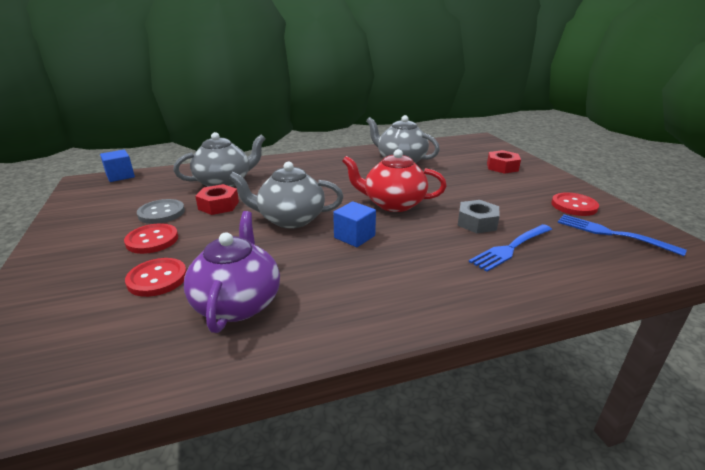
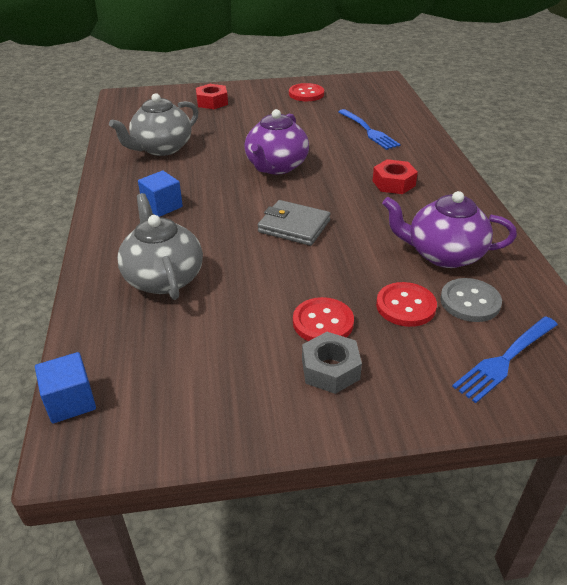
camera: 80 degrees left, 10 degrees up
grey button [137,199,185,224] -> grey button moved to [440,278,502,322]
red nut [195,184,239,215] -> red nut moved to [372,159,418,194]
grey teapot [229,162,343,229] -> grey wallet [258,200,331,246]
blue cube [333,201,376,247] -> blue cube moved to [138,171,183,217]
red teapot [342,149,447,212] -> purple teapot [244,109,309,174]
grey nut [457,200,500,233] -> grey nut moved to [302,332,362,394]
blue fork [558,214,687,256] -> blue fork moved to [452,316,558,403]

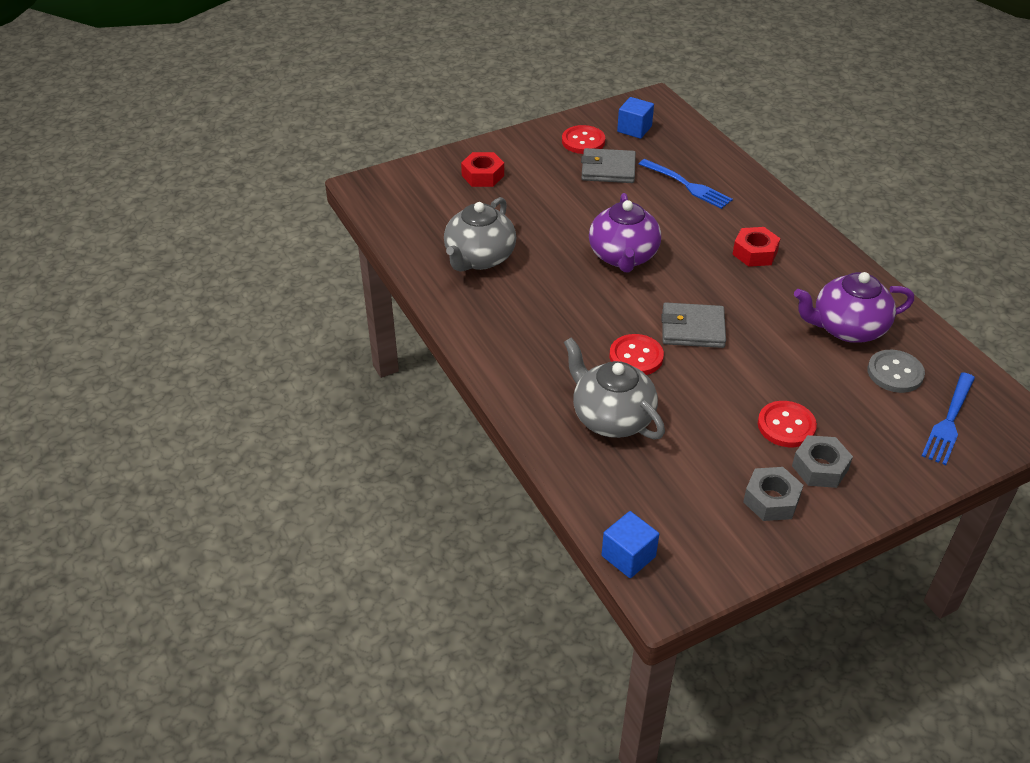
camera: 20 degrees left, 5 degrees up
blue cube [138,171,183,217] -> blue cube moved to [617,97,654,139]
red button [376,282,437,327] -> red button moved to [609,334,664,375]
none -> grey wallet [581,148,636,183]
none -> grey nut [743,467,803,521]

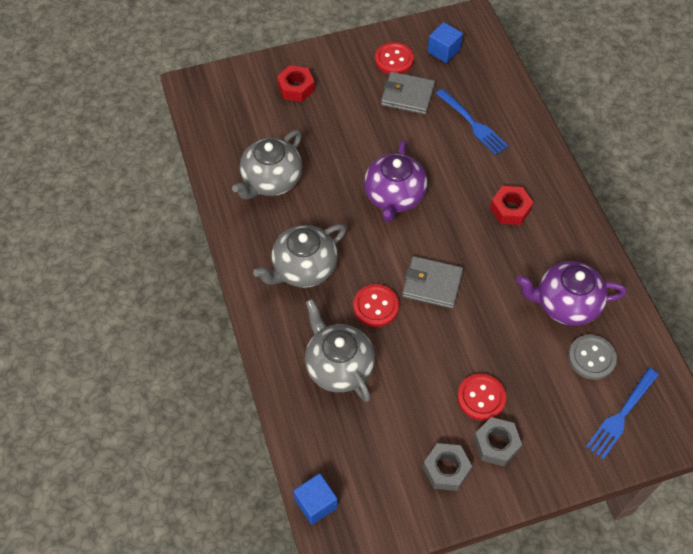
camera: 10 degrees right, 15 degrees up
none -> grey teapot [253,224,346,288]

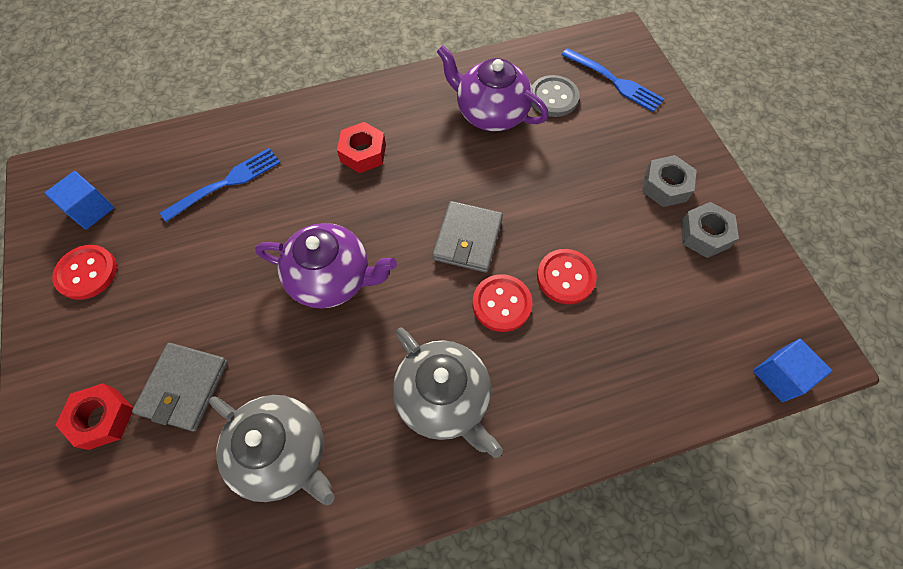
camera: 90 degrees left, 5 degrees up
grey teapot [305,299,375,402] -> none
grey wallet [381,72,435,115] -> grey wallet moved to [132,343,228,431]
red button [457,374,506,421] -> red button moved to [537,249,597,304]
purple teapot [516,261,627,326] -> purple teapot turned 120 degrees clockwise [437,45,549,131]

